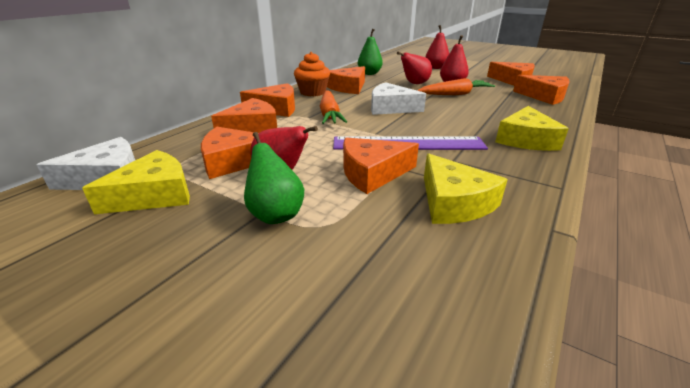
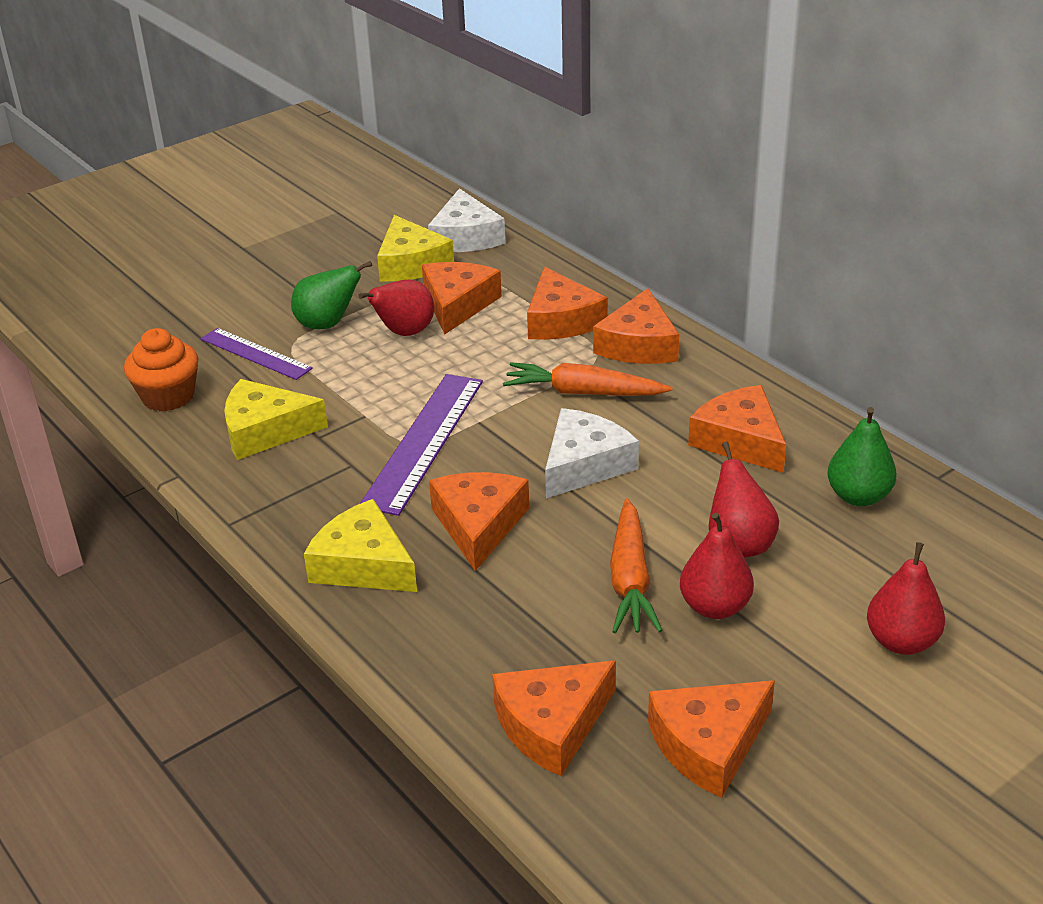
camera: 110 degrees right, 5 degrees up
orange cupcake [294,52,330,96] -> orange cupcake moved to [124,328,198,411]
orange cheese [343,137,419,194] -> orange cheese moved to [429,472,529,571]
none -> purple ruler [201,328,313,380]

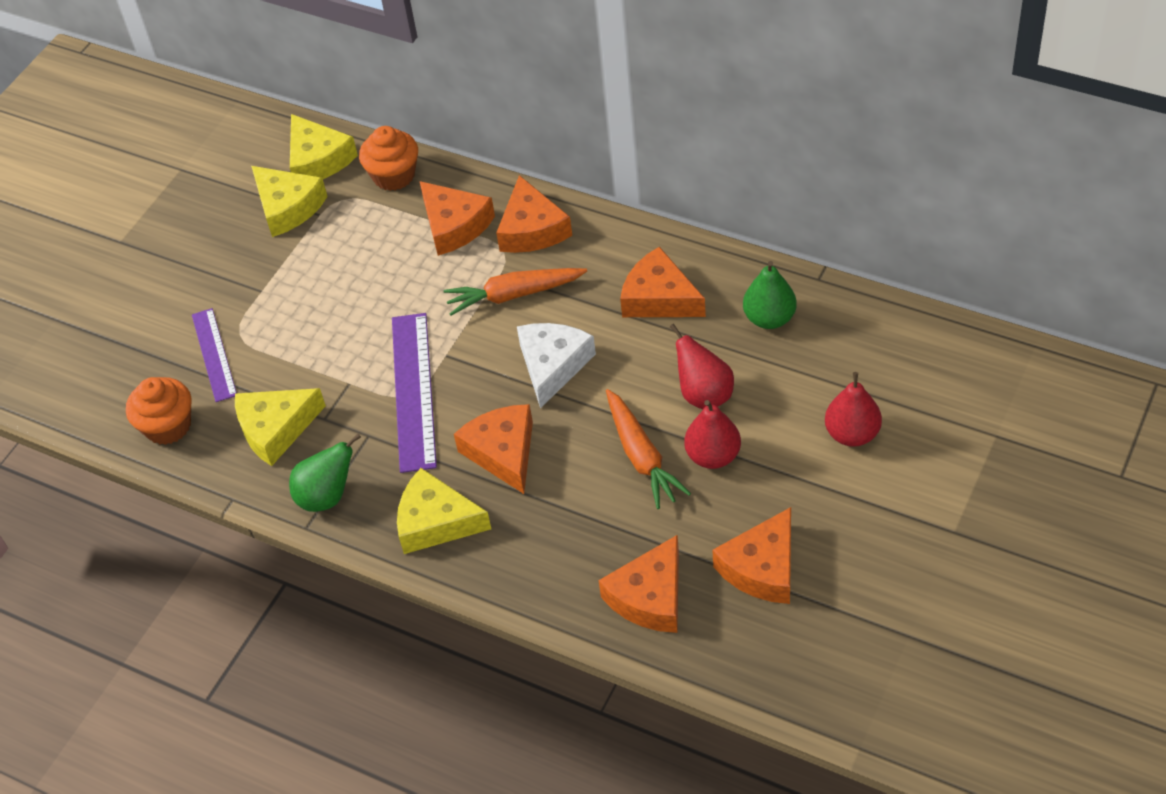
camera: 20 degrees left, 15 degrees up
purple ruler [201,328,313,380] -> purple ruler turned 60 degrees clockwise [192,308,237,402]
green pear [291,261,372,329] -> green pear moved to [289,433,361,512]
red pear [358,280,434,336] -> none
orange cheese [422,262,502,334] -> none
white cheese [428,188,506,252] -> yellow cheese [290,114,358,179]
none -> orange cupcake [359,126,418,191]

